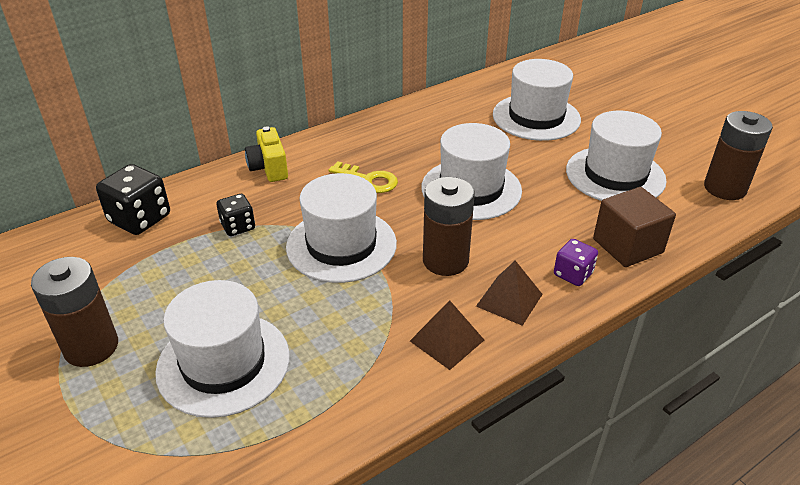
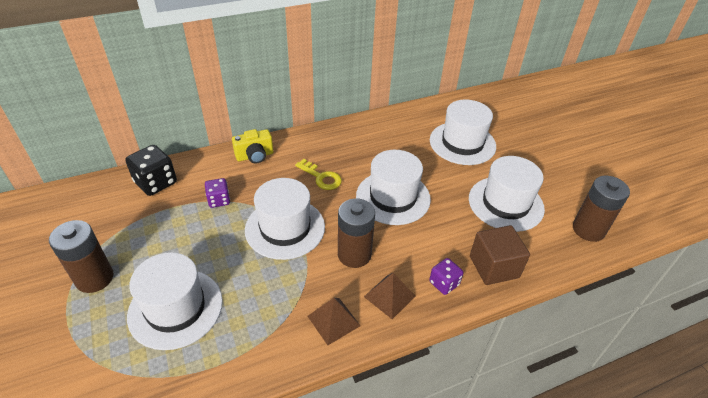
camera: 10 degrees right, 5 degrees up
black dice [217,194,255,236] -> purple dice [205,178,230,208]
yellow camera [245,126,288,182] -> yellow camera turned 105 degrees counterclockwise [232,129,273,163]

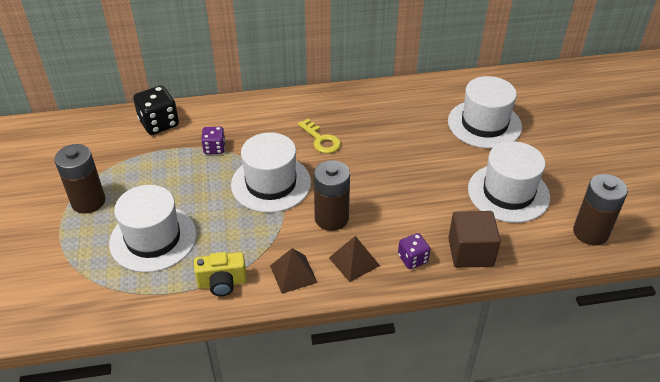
camera: 15 degrees right, 0 degrees up
yellow camera [232,129,273,163] -> yellow camera moved to [194,252,247,296]
white hat [356,150,431,225] -> none

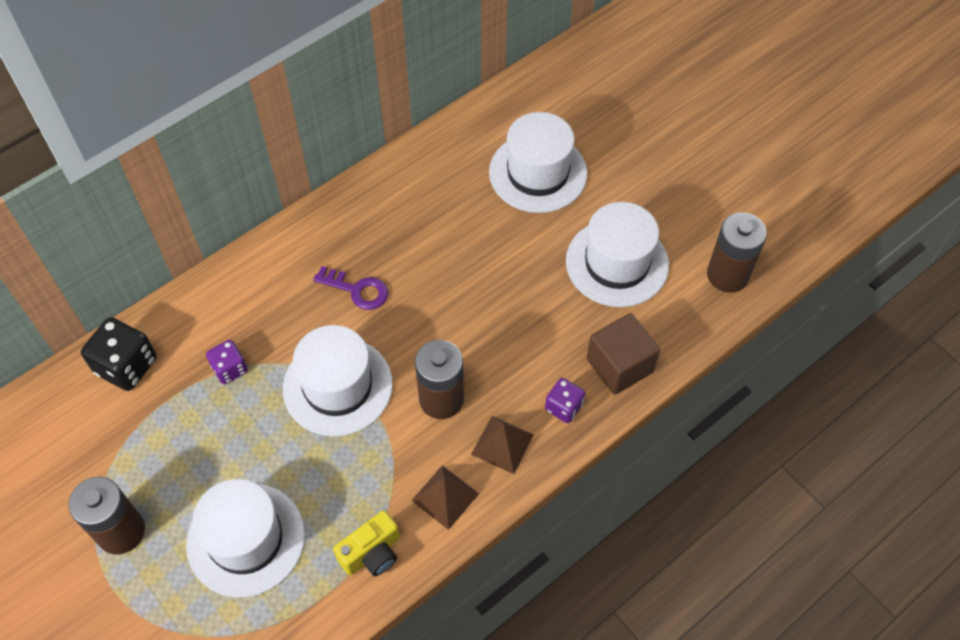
camera: 30 degrees left, 15 degrees up
yellow key [298,119,341,153] -> purple key [313,266,389,310]

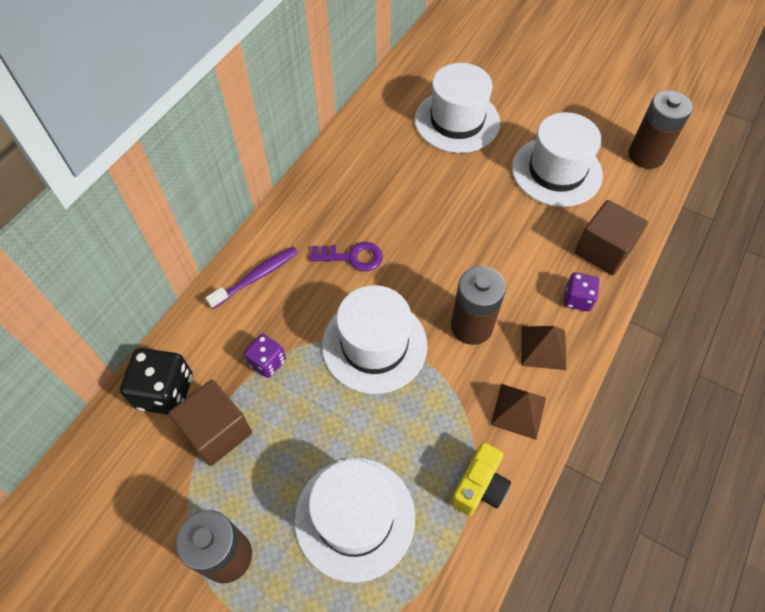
camera: 20 degrees left, 0 degrees up
none -> brown cube [168,380,252,466]
none -> purple toothbrush [205,247,298,309]

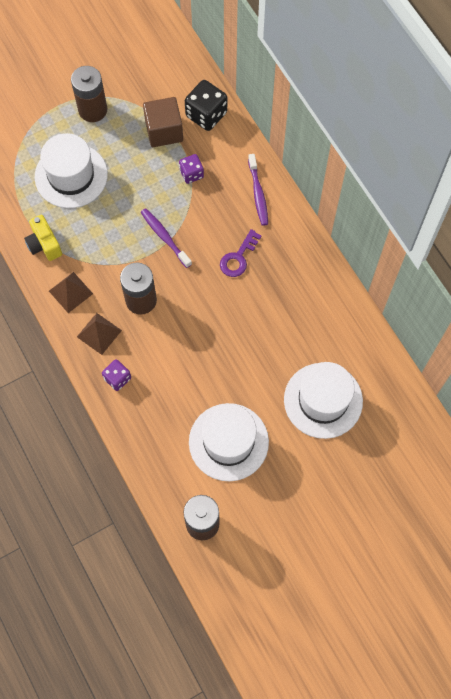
camera: 120 degrees right, 10 degrees up
white hat [322,285,427,394] -> purple toothbrush [141,208,192,268]
brown cube [574,200,648,275] -> none

